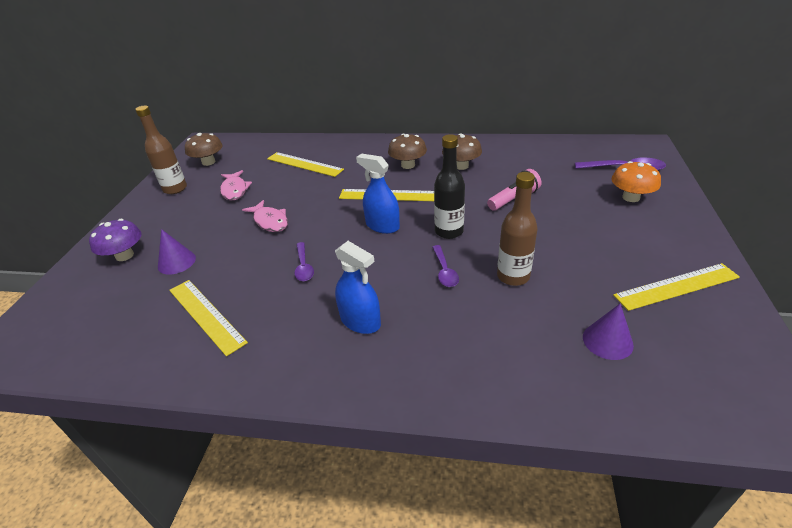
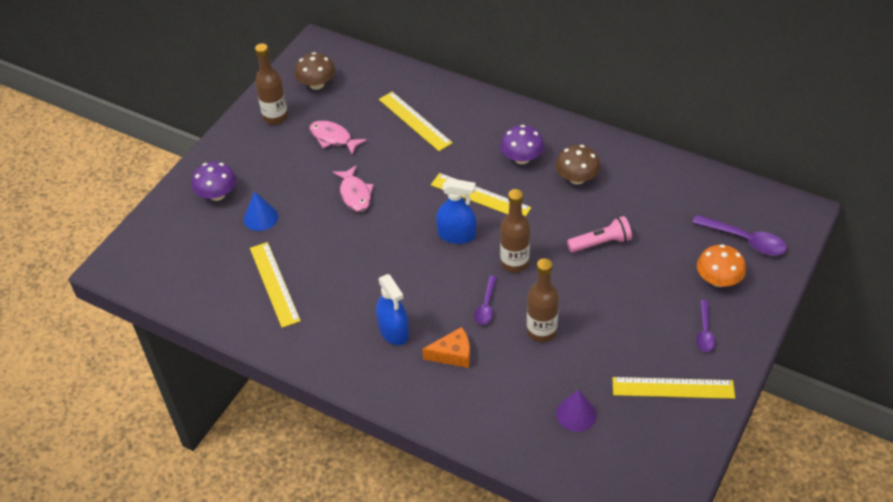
camera: 20 degrees right, 10 degrees up
purple cone [158,229,196,275] -> blue cone [244,192,278,231]
pink fish [220,170,252,201] -> pink fish turned 120 degrees clockwise [309,120,367,155]
purple spoon [295,242,314,281] -> purple spoon moved to [696,300,716,352]
blue spray bottle [356,154,400,234] -> blue spray bottle turned 135 degrees clockwise [436,178,476,244]
brown mushroom [388,134,427,169] -> purple mushroom [500,125,544,164]
black bottle [434,134,465,239] -> brown bottle [500,189,530,273]
none -> orange cheese [422,327,470,368]

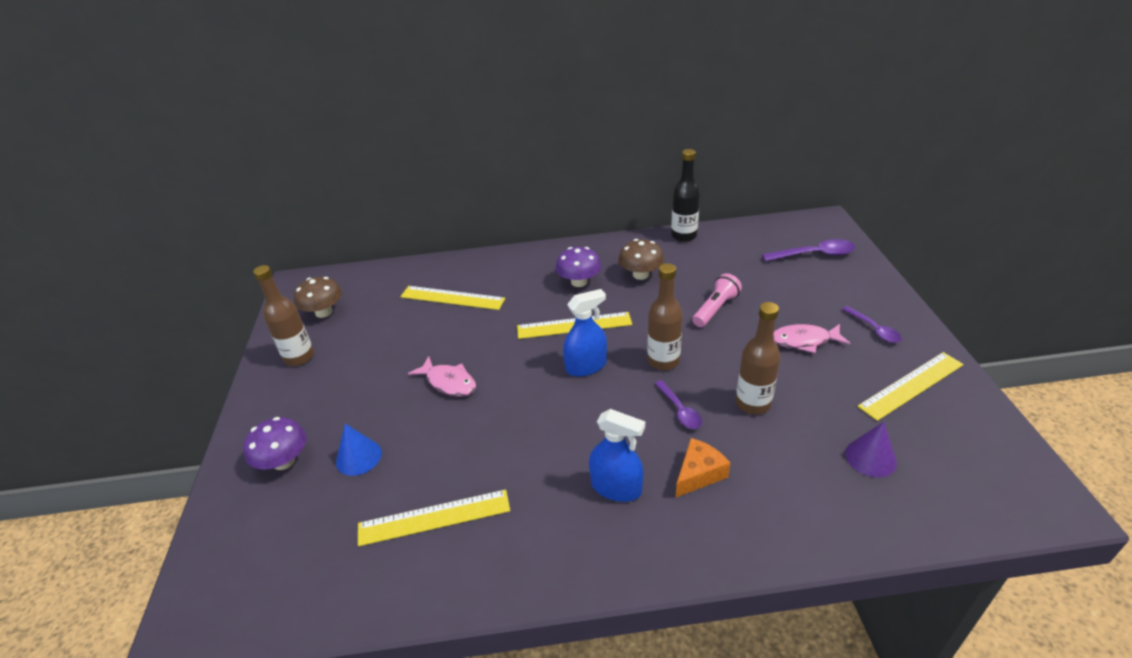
camera: 35 degrees left, 10 degrees down
yellow ruler [250,242,301,328] -> yellow ruler turned 45 degrees counterclockwise [358,489,510,546]
pink fish [309,120,367,155] -> pink fish moved to [773,324,850,353]
orange mushroom [697,244,746,287] -> none
none -> black bottle [671,149,700,242]

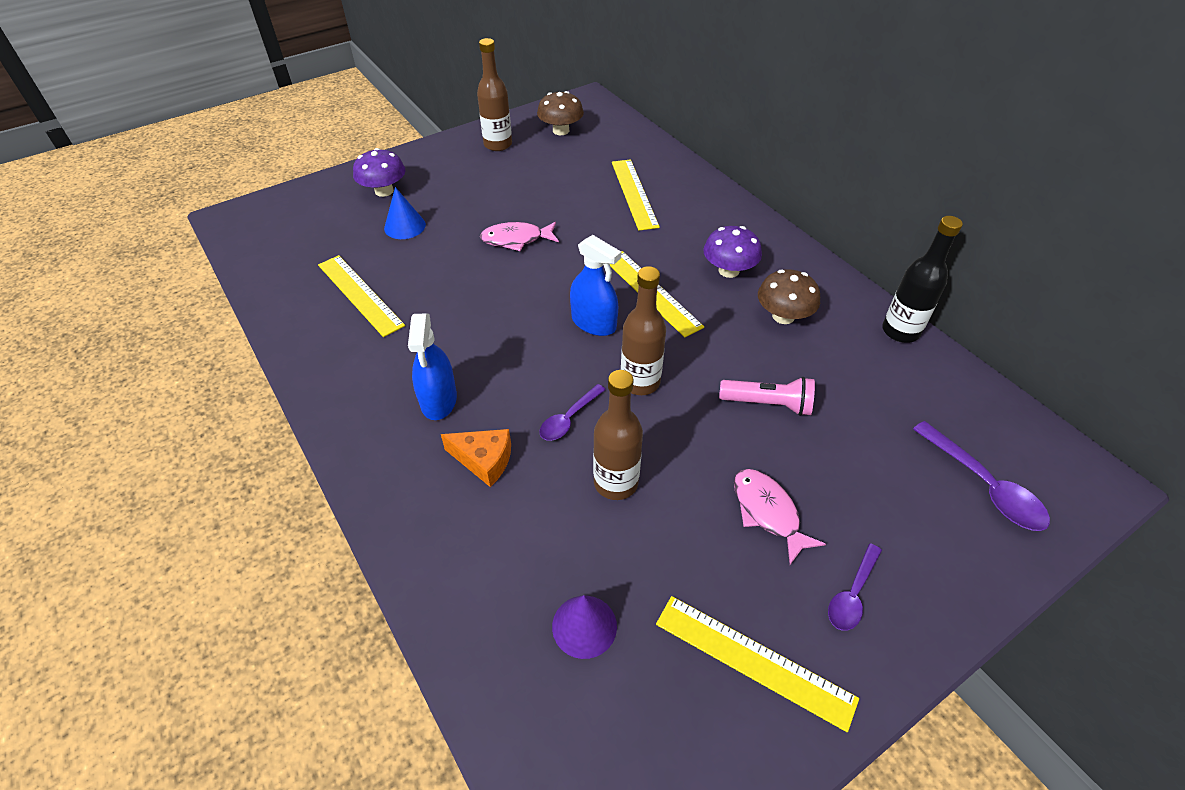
camera: 60 degrees right, 10 degrees up
pink fish [408,356,476,397] -> pink fish turned 75 degrees clockwise [480,222,559,251]

